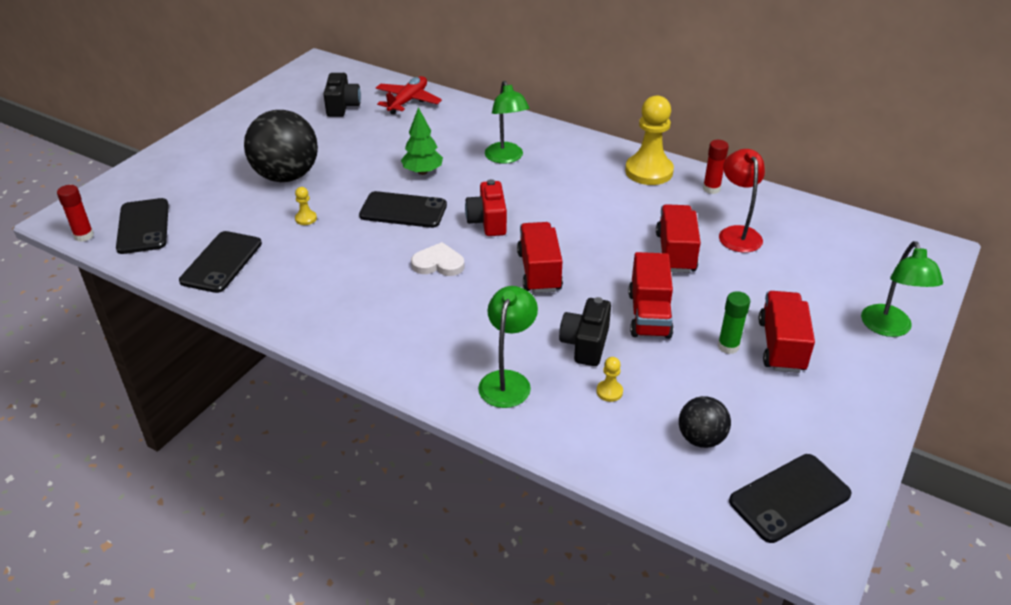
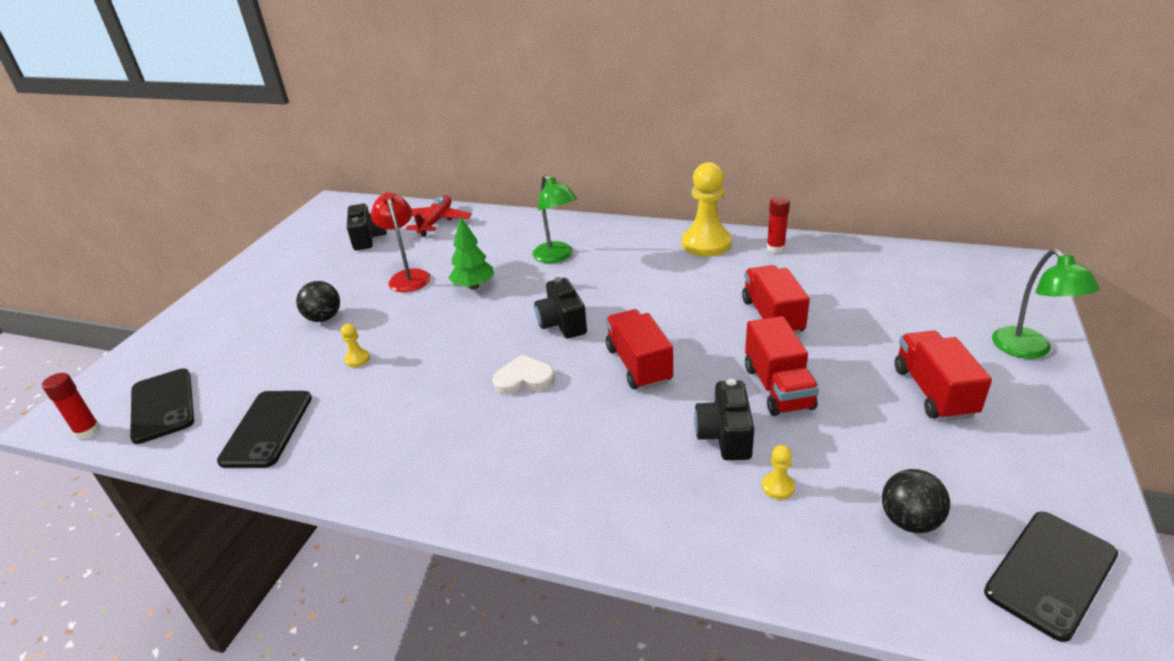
camera: 10 degrees left, 5 degrees down
black ball [244,110,318,182] -> black ball [296,281,340,322], size x0.52
black phone [359,191,447,228] -> none
red camera [465,179,507,236] -> black camera [534,277,587,338]
green lamp [478,286,538,408] -> none
green glue stick [718,291,750,354] -> none
red lamp [719,149,765,253] -> red lamp moved to [371,192,430,292]

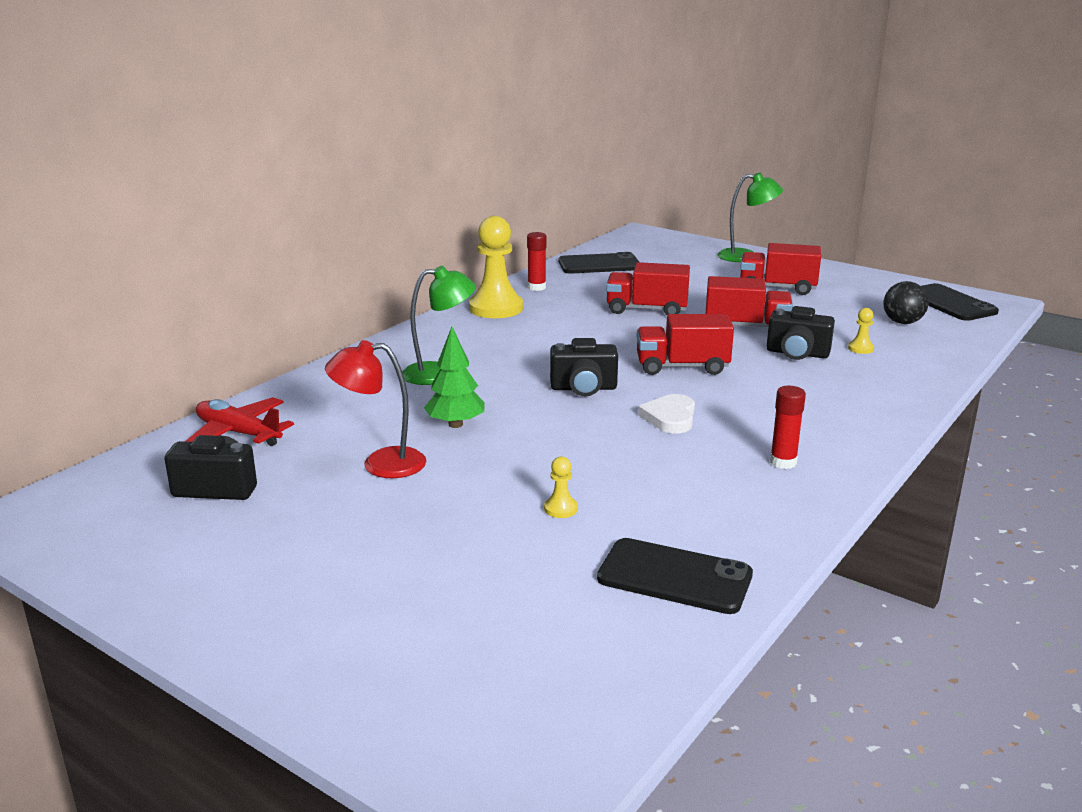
camera: 75 degrees left, 10 degrees down
red glue stick [42,373,101,440] -> red glue stick moved to [770,386,806,469]
black phone [130,368,194,444] -> black phone moved to [558,252,639,274]
black ball [296,281,340,322] -> none

